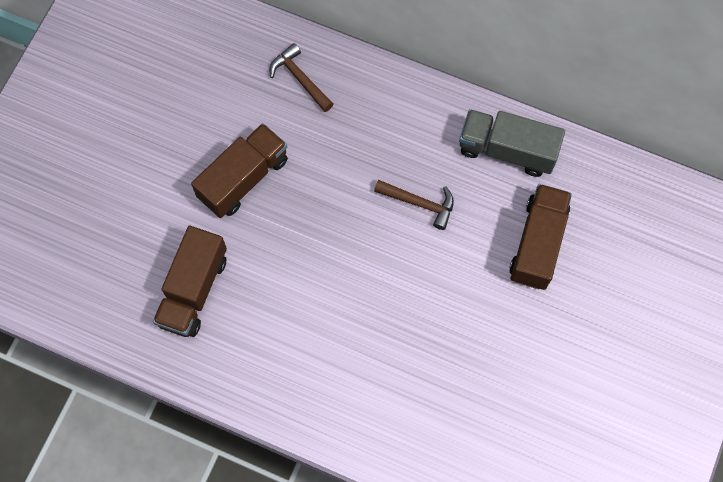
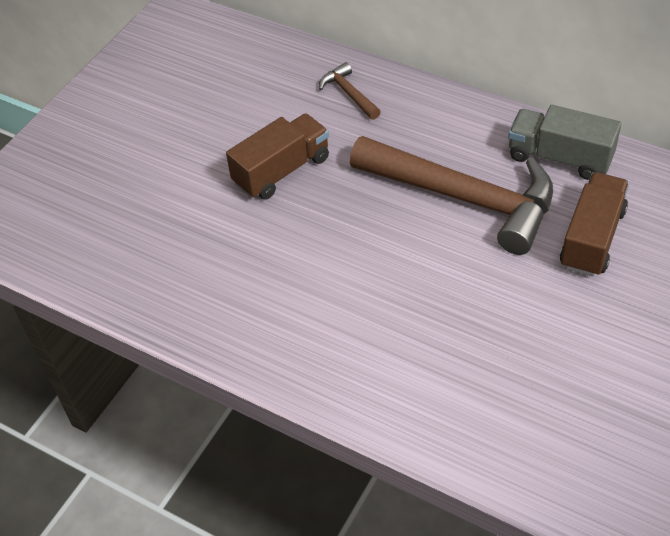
camera: 10 degrees right, 20 degrees down
brown truck [153,226,227,337] -> none
brown hammer [374,180,454,230] -> brown hammer [350,136,553,255], size x2.41

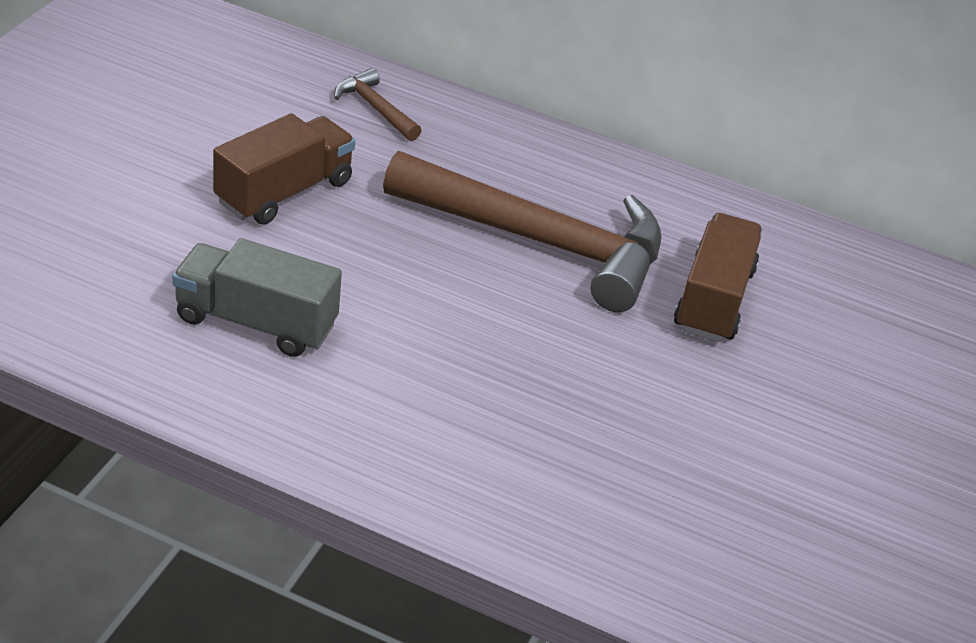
camera: 15 degrees left, 10 degrees down
grey truck [508,105,621,180] -> grey truck moved to [172,238,342,357]

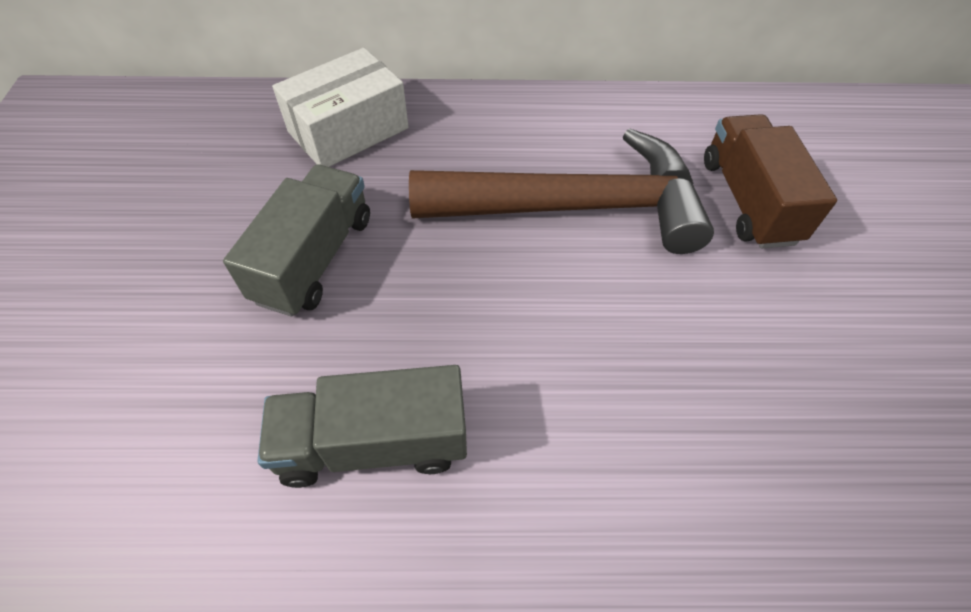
camera: 20 degrees left, 15 degrees up
brown truck [213,113,355,225] -> grey truck [223,164,370,317]
brown hammer [334,68,422,141] -> white box [272,48,408,167]

